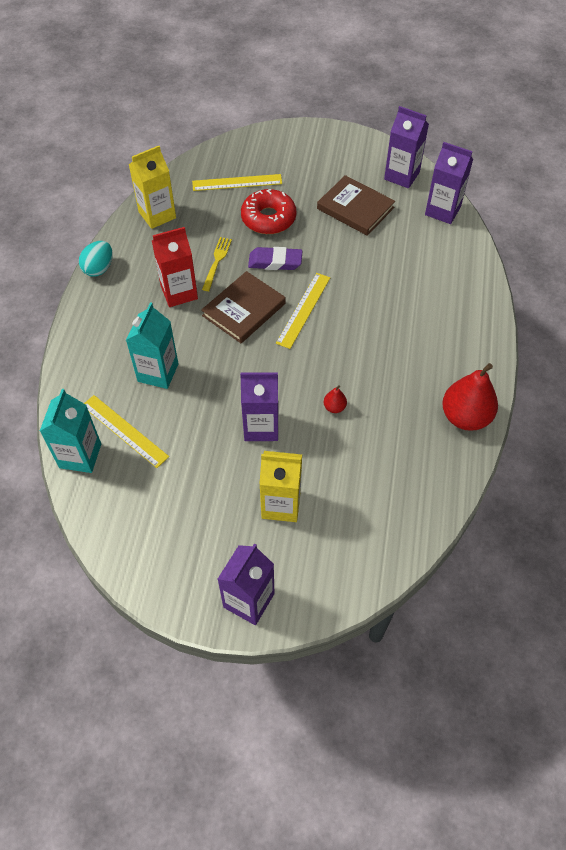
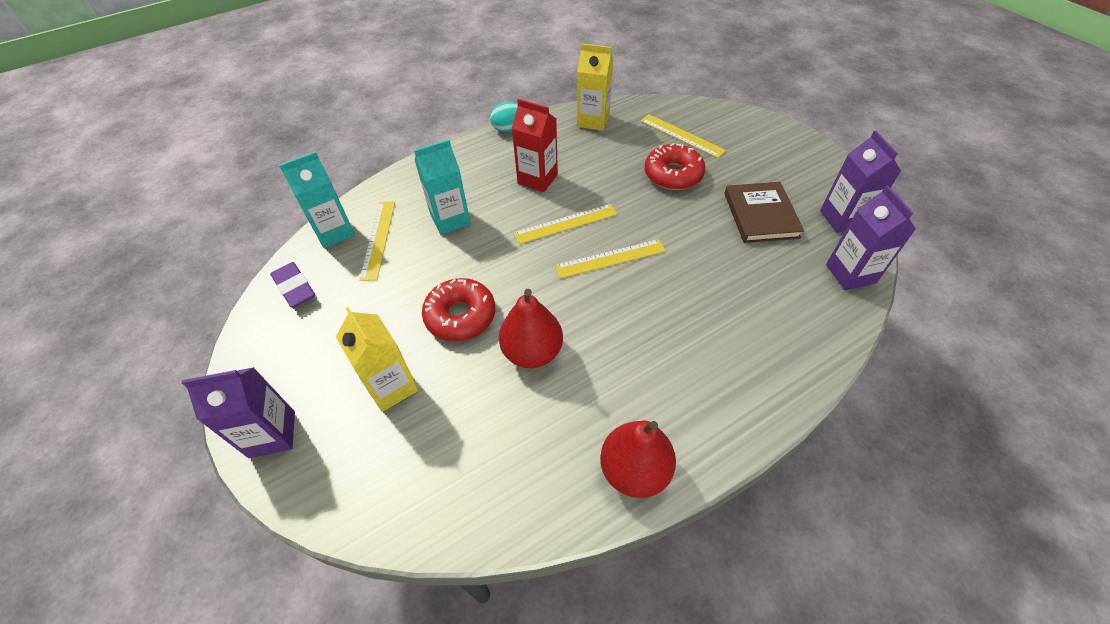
camera: 50 degrees right, 5 degrees down
brown book [201,271,286,343] -> yellow ruler [513,204,617,244]
yellow fork [202,237,232,291] -> none
purple carton [240,372,279,441] -> red donut [422,278,495,341]
purple eraser [248,247,302,270] -> purple eraser moved to [270,262,315,308]
red pear [324,385,347,413] -> red pear [499,289,563,368], size x2.27

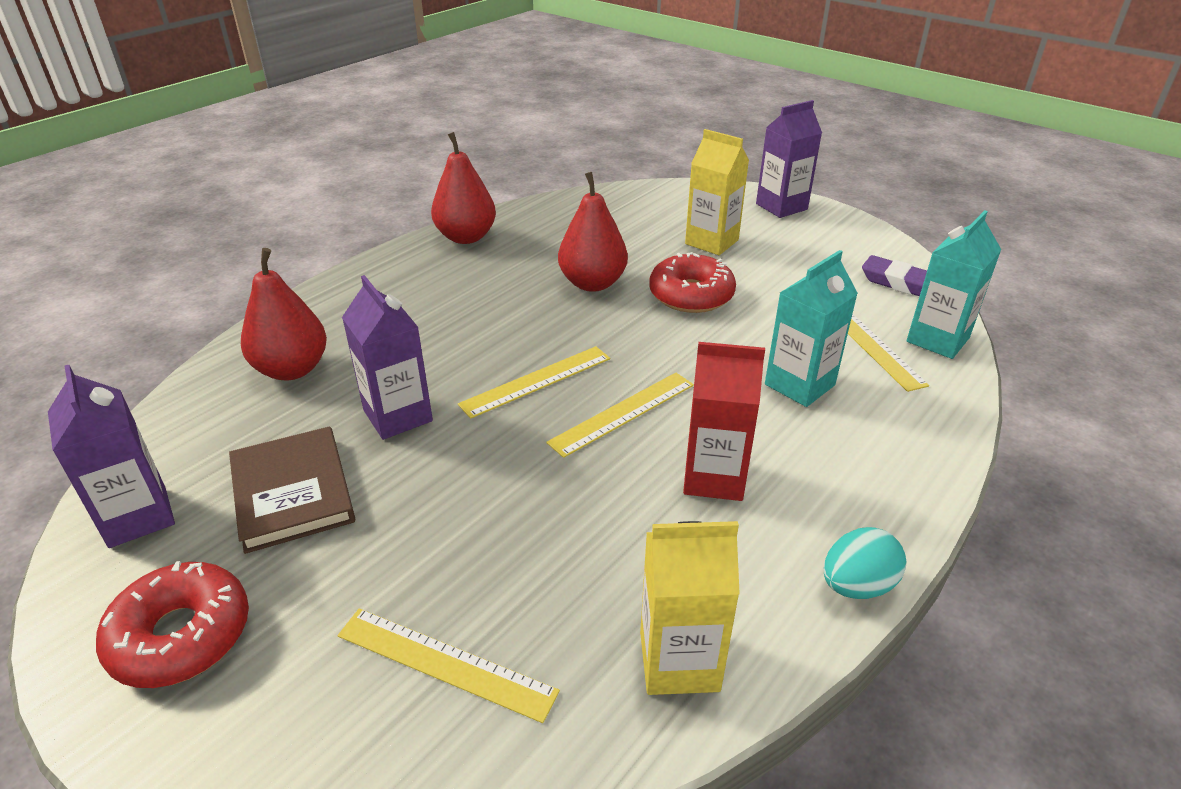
camera: 160 degrees right, 15 degrees down
red donut [645,143,706,190] -> red donut moved to [96,561,249,688]
purple carton [826,185,916,290] -> purple carton moved to [342,275,433,440]
none -> red pear [241,248,327,380]

